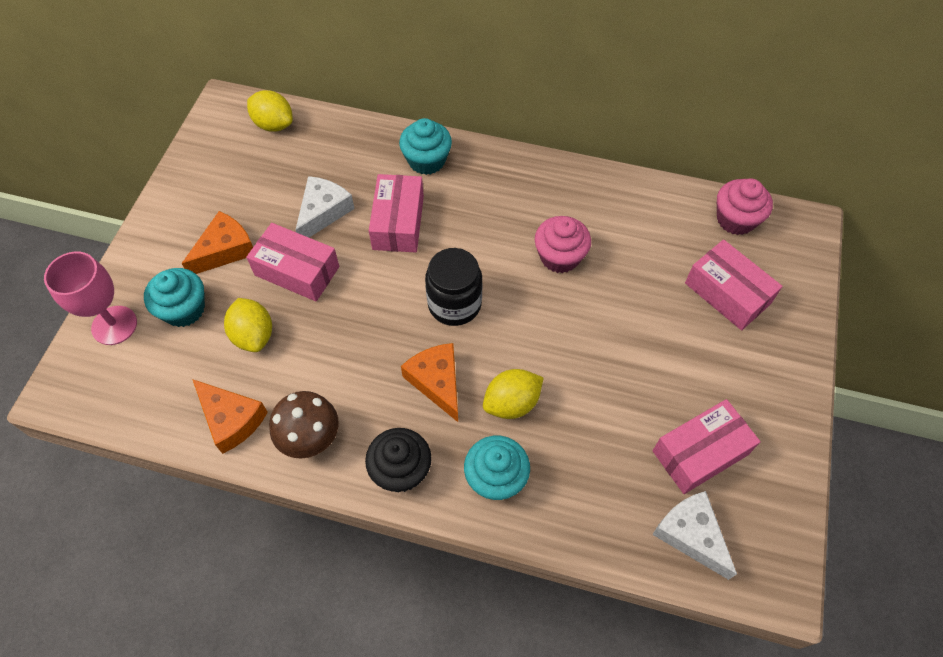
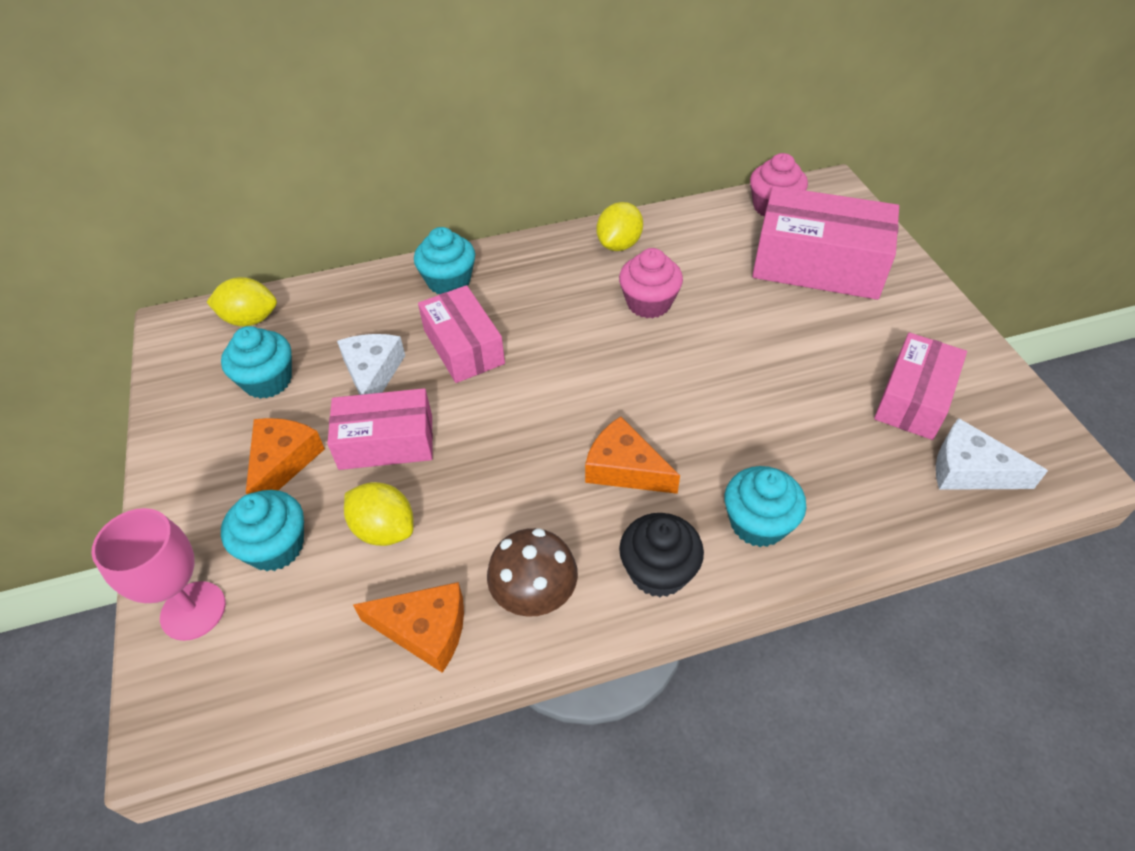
camera: 30 degrees left, 10 degrees down
black jar [425,248,483,326] -> none
yellow lemon [483,369,544,419] -> yellow lemon moved to [597,202,643,251]
pink box [685,240,783,330] -> pink box [752,186,899,300], size x1.57
none -> turquoise cupcake [221,326,292,399]

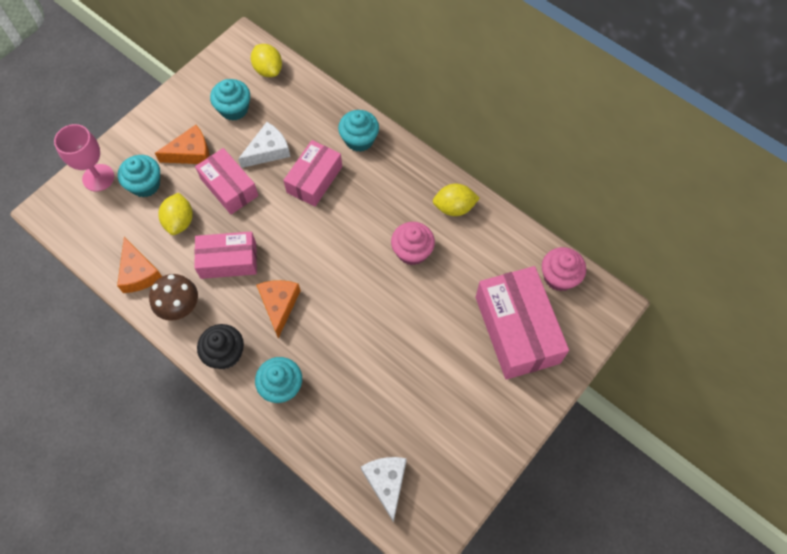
camera: 55 degrees right, 15 degrees up
pink box [874,333,967,440] -> pink box moved to [194,232,257,279]

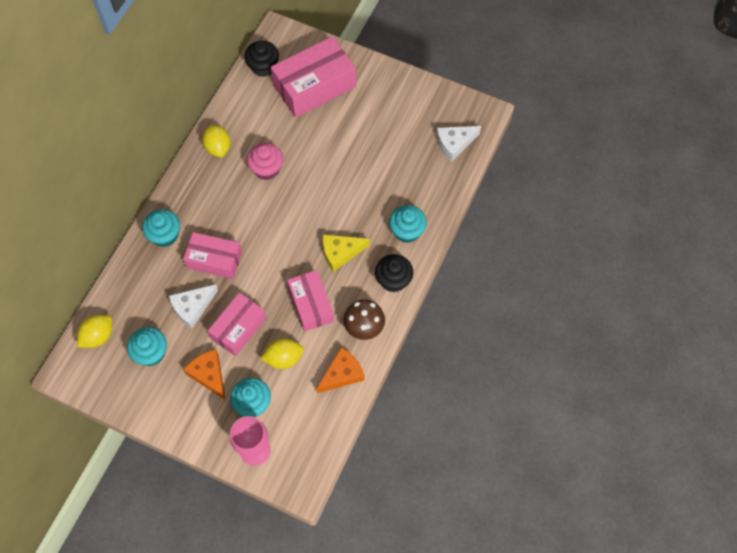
camera: 105 degrees left, 0 degrees up
white cheese [238,122,290,168] -> white cheese turned 75 degrees counterclockwise [169,284,218,329]
orange cheese [257,280,301,338] -> yellow cheese [323,234,370,272]
pink cupcake [542,247,586,291] -> black cupcake [244,41,279,77]

